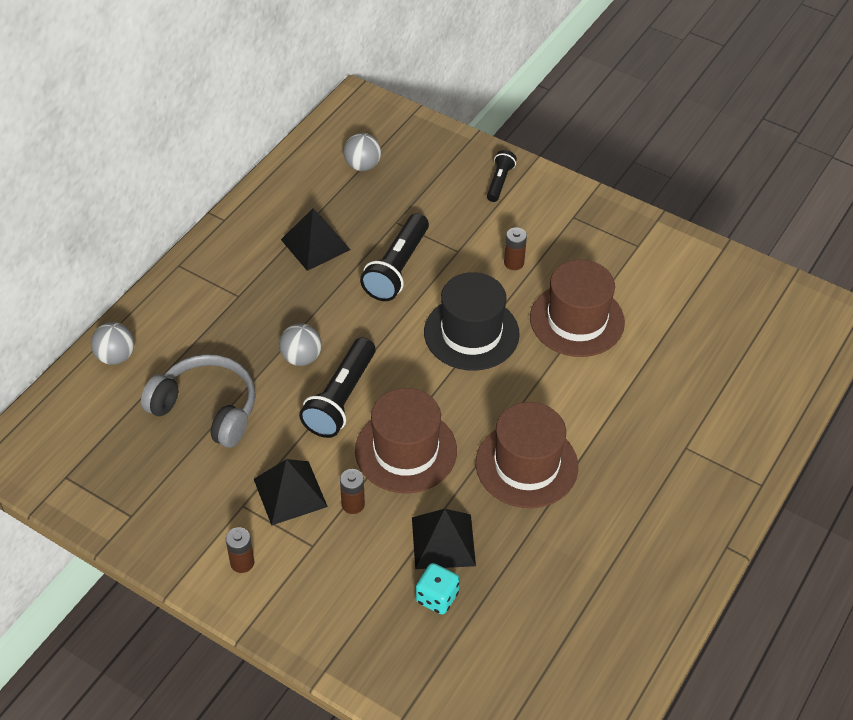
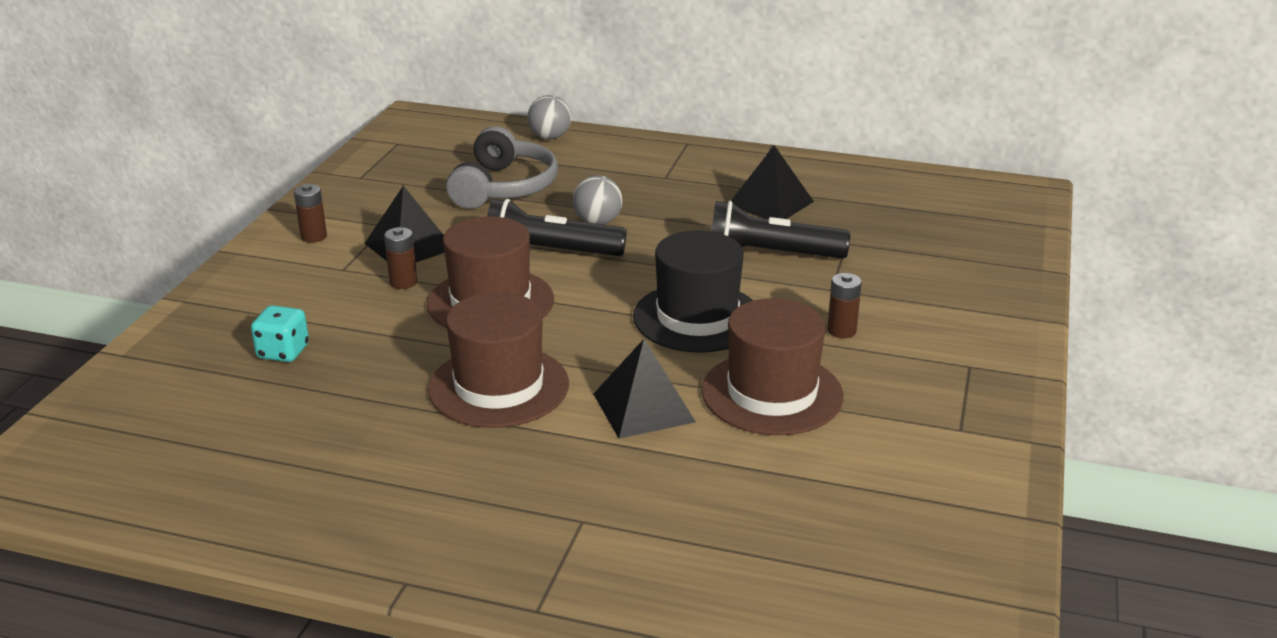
camera: 75 degrees right, 20 degrees down
grey ball [343,133,381,171] -> none
black pyramid [412,509,476,569] -> black pyramid moved to [593,339,696,439]
black flashlight [487,150,517,202] -> none

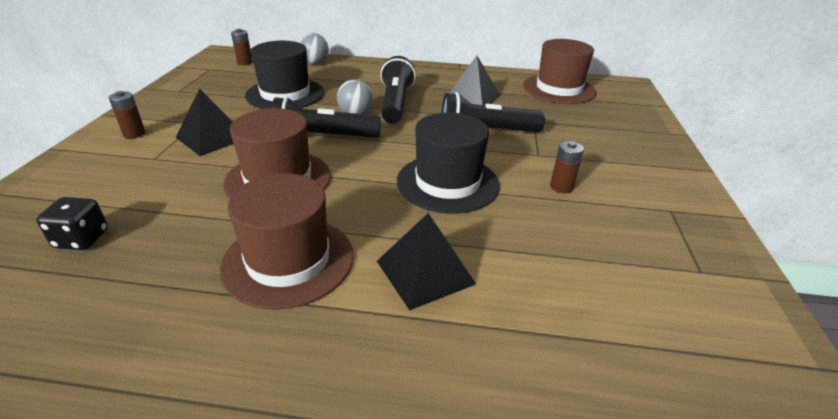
camera: 10 degrees left, 5 degrees up
turquoise dice [251,305,309,362] -> black dice [37,197,108,250]
brown battery [384,227,417,289] -> brown battery moved to [231,29,253,65]
grey headphones [446,126,558,209] -> black hat [245,41,324,109]
brown hat [701,298,844,435] -> brown hat moved to [523,39,597,104]
none -> black flashlight [380,56,416,123]

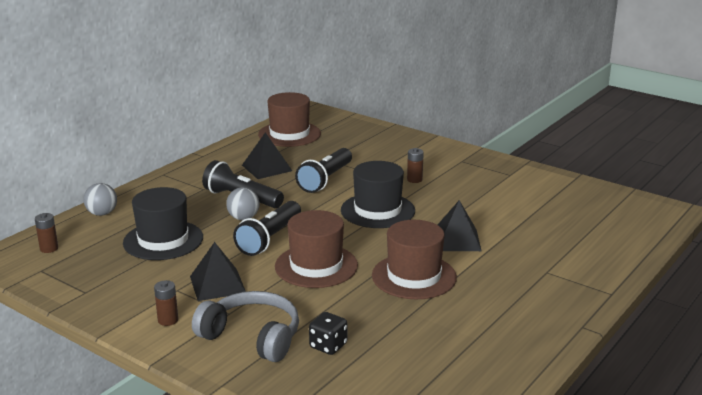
camera: 60 degrees left, 10 degrees down
none -> grey headphones [192,291,299,362]

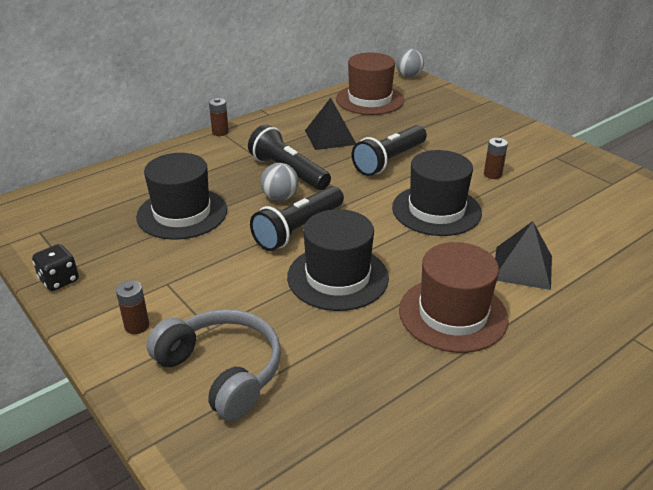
camera: 15 degrees right, 10 degrees up
brown battery [35,213,58,253] -> brown battery moved to [209,98,229,136]
grey ball [83,183,117,216] -> grey ball moved to [396,49,424,78]
black pyramid [190,242,246,301] -> none
brown hat [275,210,358,288] -> black hat [287,209,389,311]
black dice [309,312,347,355] -> black dice moved to [32,244,79,291]

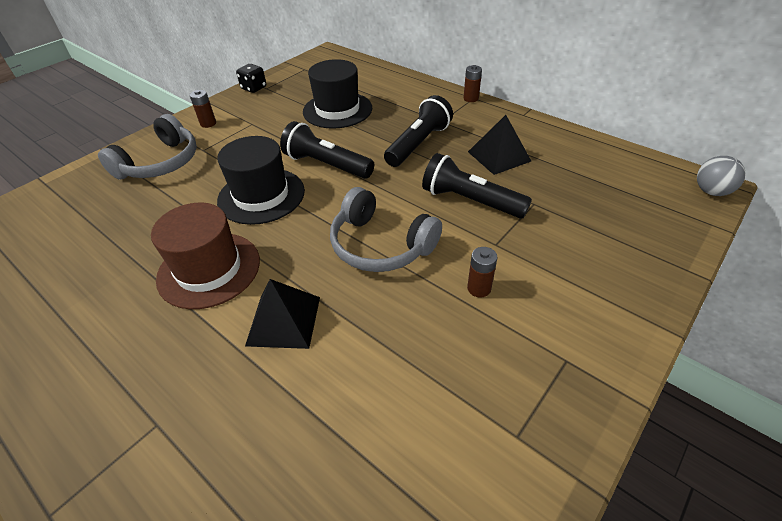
camera: 80 degrees right, 10 degrees up
grey ball [261,163,299,201] -> none
brown hat [336,53,404,115] -> none
black hat [392,150,482,236] -> grey headphones [330,187,442,272]

